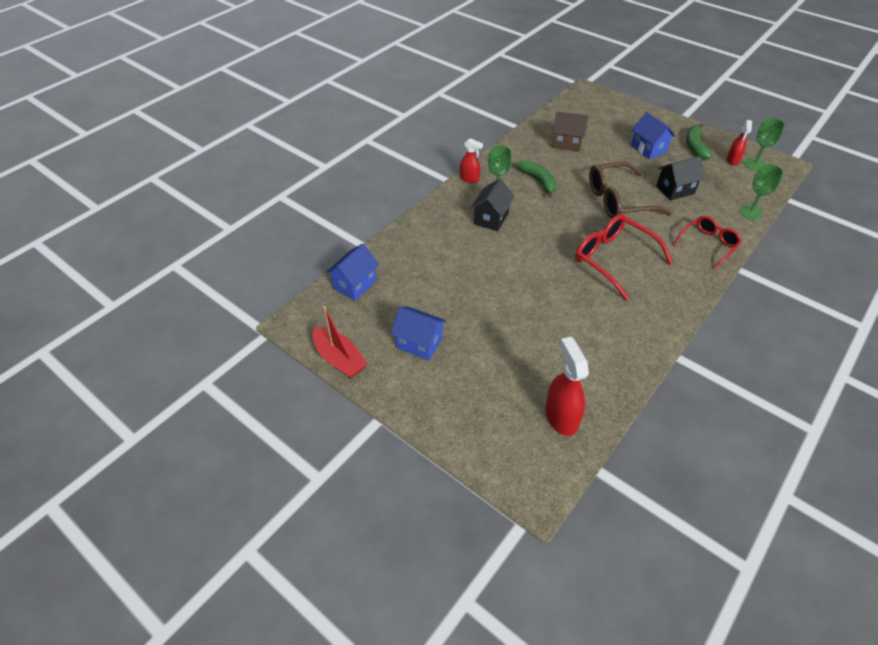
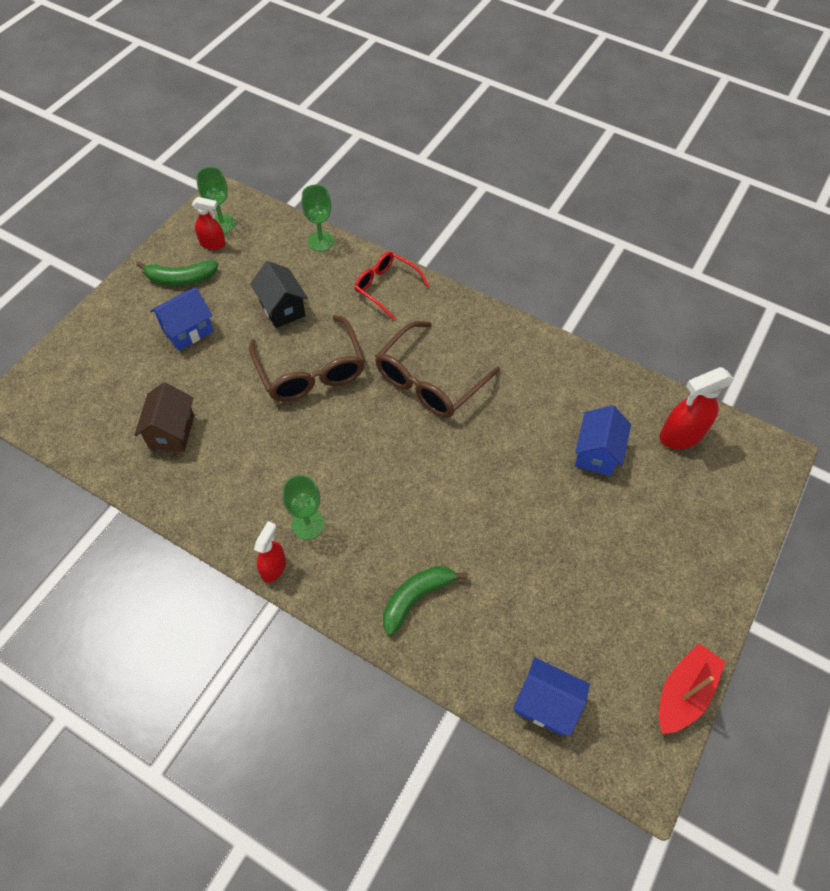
camera: 100 degrees left, 10 degrees up
blue house [391,307,446,360] -> blue house moved to [575,405,631,476]
black house [471,179,515,231] -> none
green banana [515,160,556,198] -> green banana moved to [383,566,468,636]
red glasses [575,214,673,301] -> brown glasses [375,321,500,418]

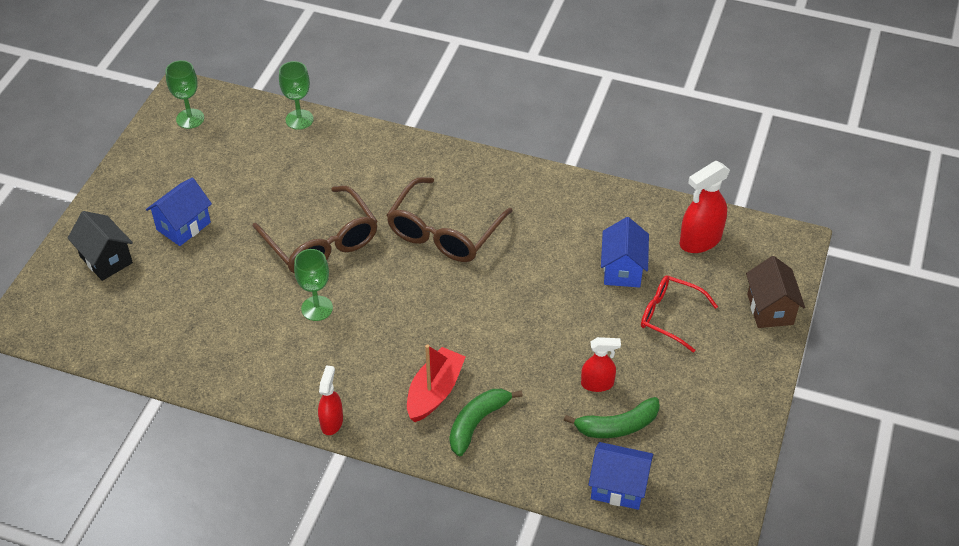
camera: 10 degrees left, 10 degrees down
brown house [134,382,194,452] -> brown house moved to [746,256,805,328]
green banana [137,260,219,286] -> green banana moved to [564,397,660,438]
red spray bottle [192,197,226,250] -> red spray bottle moved to [581,337,621,392]
black house [250,261,308,328] -> black house moved to [68,211,133,281]
green goblet [282,475,324,540] -> green goblet moved to [294,249,333,321]
red glasses [355,251,429,320] -> red glasses moved to [641,275,718,353]
red boat [659,643,725,734] -> red boat moved to [407,344,466,422]

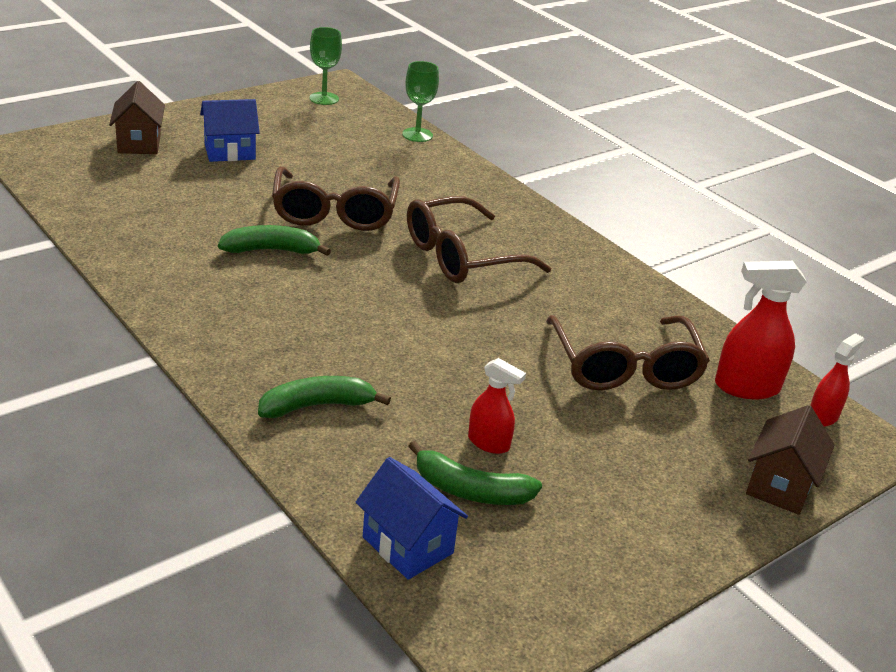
camera: 30 degrees right, 15 degrees down
black house [68,211,133,281] -> brown house [109,81,165,154]
green goblet [294,249,333,321] -> green banana [218,225,331,256]
red spray bottle [318,365,343,435] -> red spray bottle moved to [810,333,864,427]
red boat [407,344,466,422] -> none
blue house [601,217,649,288] -> brown glasses [546,315,710,390]
red glasses [641,275,718,353] -> none

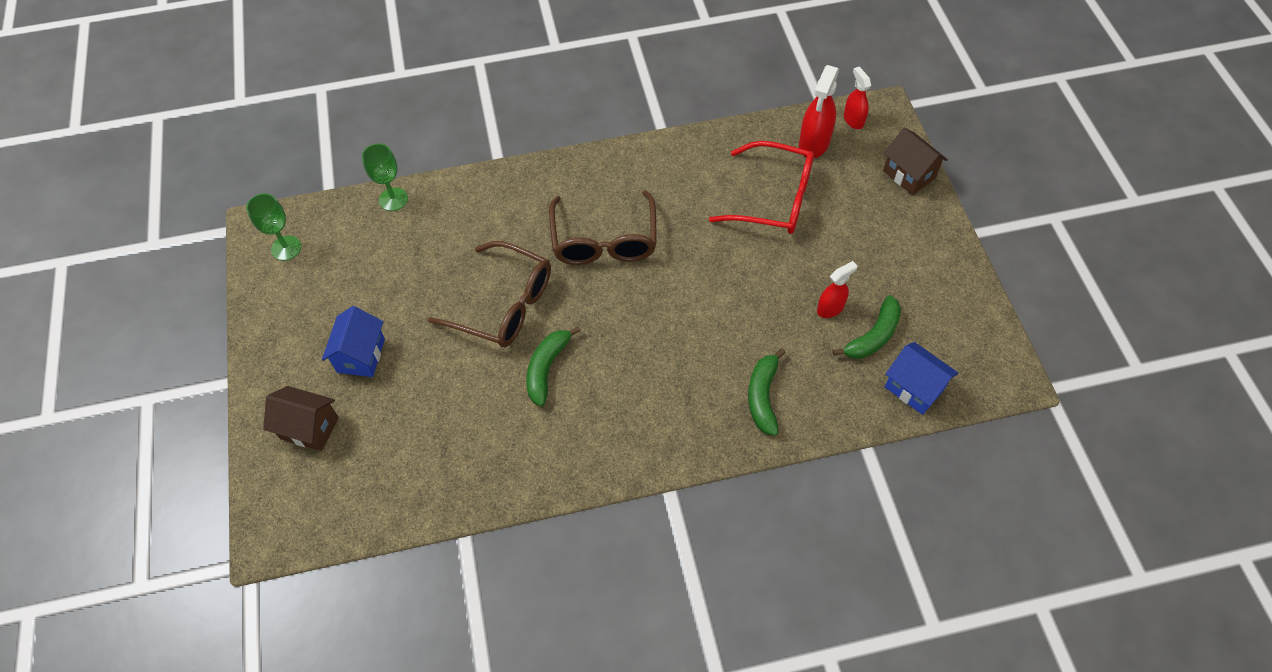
camera: 60 degrees left, 25 degrees up
blue house [355,457,468,580] -> blue house turned 60 degrees clockwise [885,342,958,415]
brown glasses [546,315,710,390] -> red glasses [709,141,814,234]

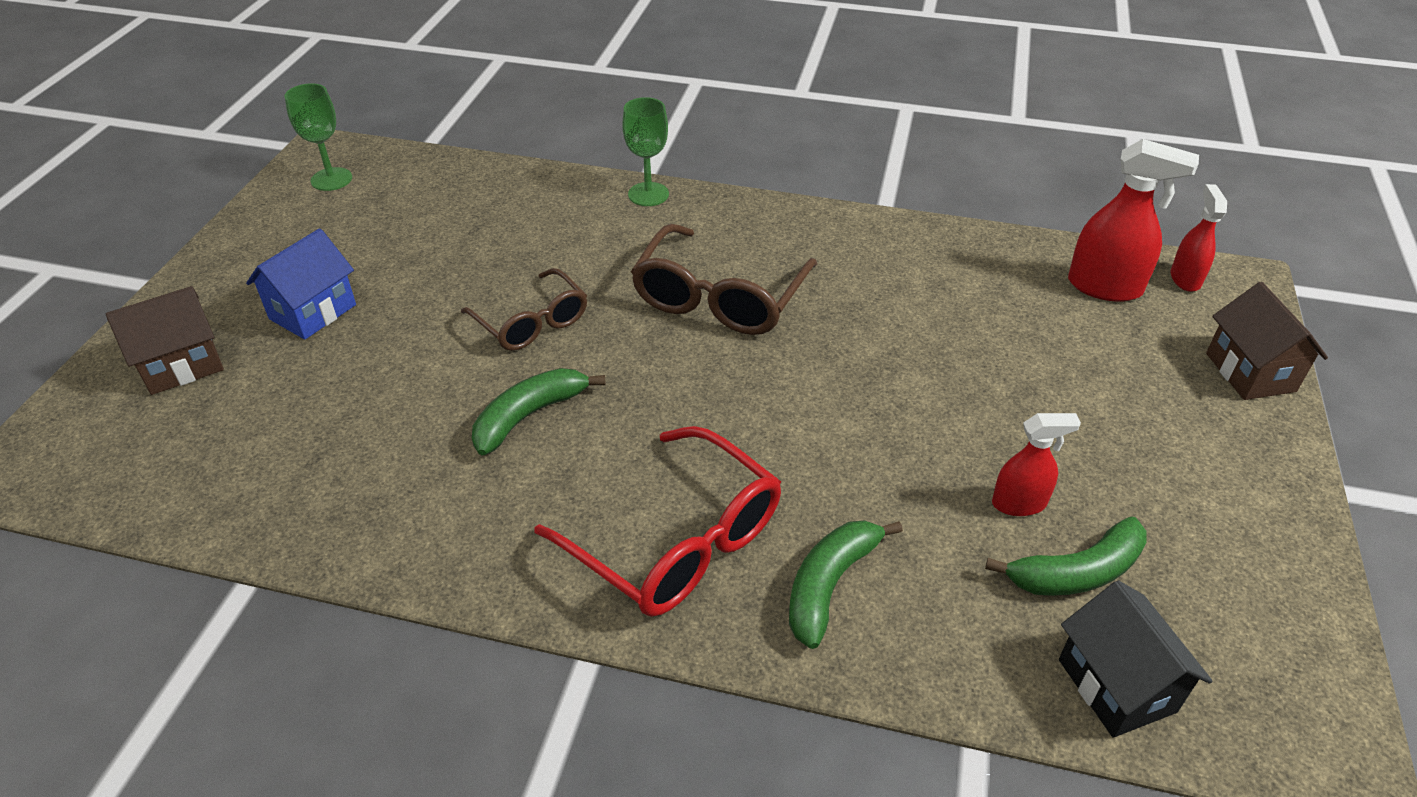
camera: 25 degrees right, 15 degrees down
brown house [263,386,339,451] -> brown house turned 75 degrees counterclockwise [106,286,224,395]
green goblet [362,143,408,211] -> green goblet moved to [622,97,669,206]
brown glasses [428,241,551,347] -> brown glasses [461,268,587,351], size x0.64
red glasses [709,141,814,234] -> red glasses moved to [534,426,781,617]
red spray bottle [799,65,839,158] -> red spray bottle turned 120 degrees counterclockwise [1068,139,1199,302]
blue house [885,342,958,415] -> black house [1059,580,1213,738]

